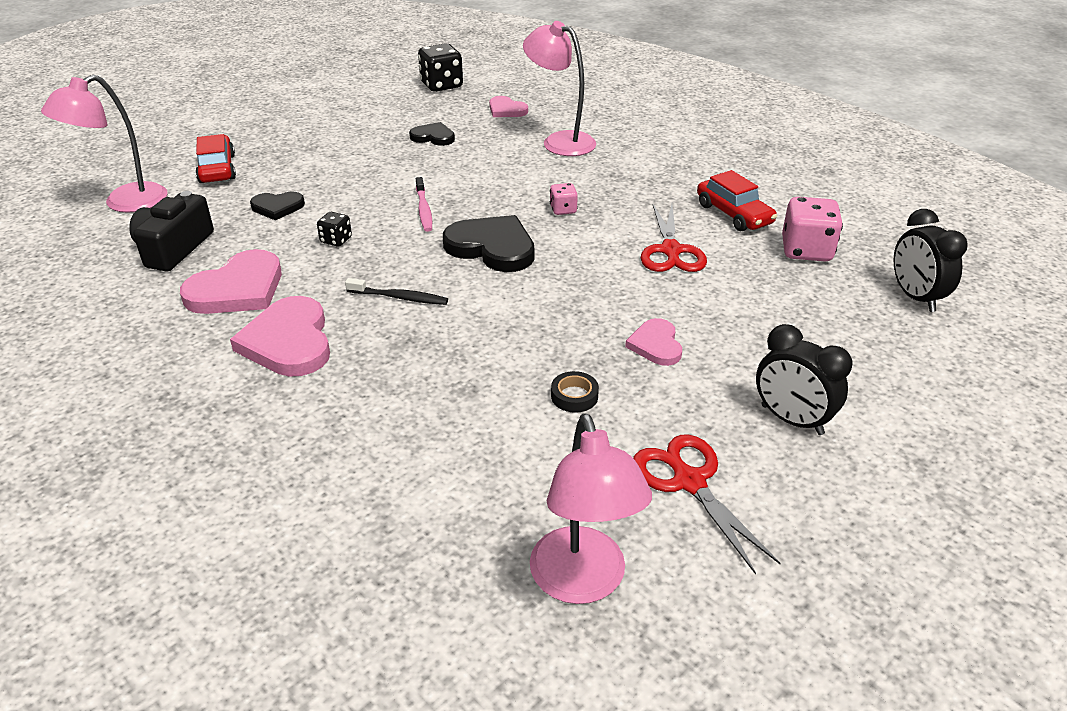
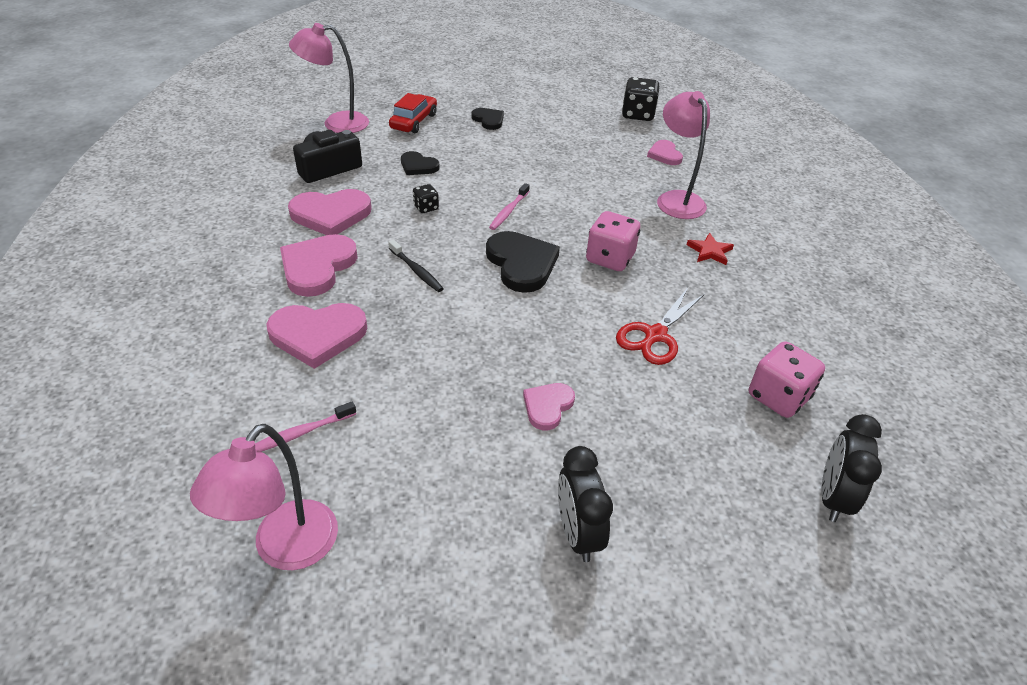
camera: 35 degrees right, 5 degrees up
black heart [409,122,455,146] -> black heart moved to [472,108,504,130]
pink dice [550,183,578,215] -> pink dice [586,211,640,271], size x1.88
black tape [551,371,599,413] -> none
red scissors [633,434,781,574] -> none
red car [697,170,777,231] -> none
none -> pink toothbrush [255,401,356,452]
none -> pink heart [266,303,367,369]
none -> red star [687,233,734,265]

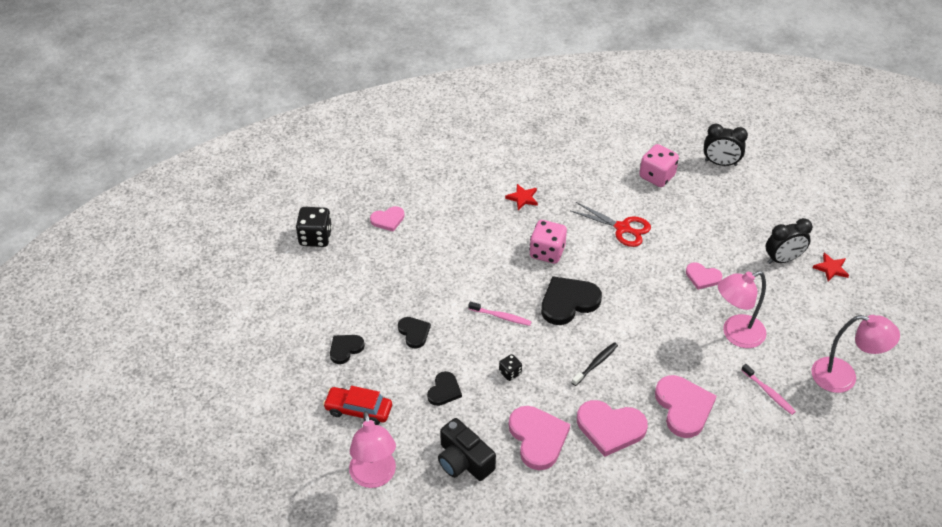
camera: 95 degrees left, 5 degrees up
pink lamp [657,91,710,219] -> pink lamp moved to [718,271,766,348]
none -> black heart [398,317,431,349]
none -> red star [813,253,849,282]

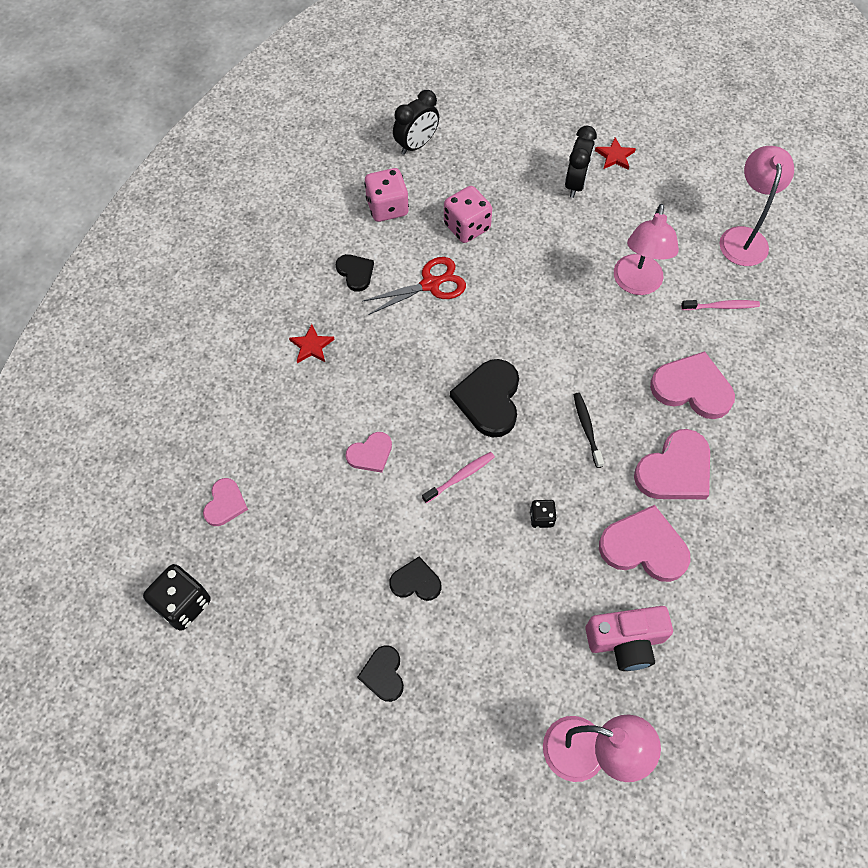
camera: 55 degrees left, 15 degrees up
red car [323,386,392,425] -> none
black heart [427,371,462,406] -> black heart moved to [336,254,374,292]
black camera [438,418,496,481] -> pink camera [585,606,673,671]
pink dice [529,220,567,264] -> pink dice moved to [444,186,492,243]
pink heart [686,262,723,290] -> pink heart moved to [346,432,392,473]
pink lamp [812,315,900,393] -> pink lamp turned 45 degrees counterclockwise [719,146,794,266]

